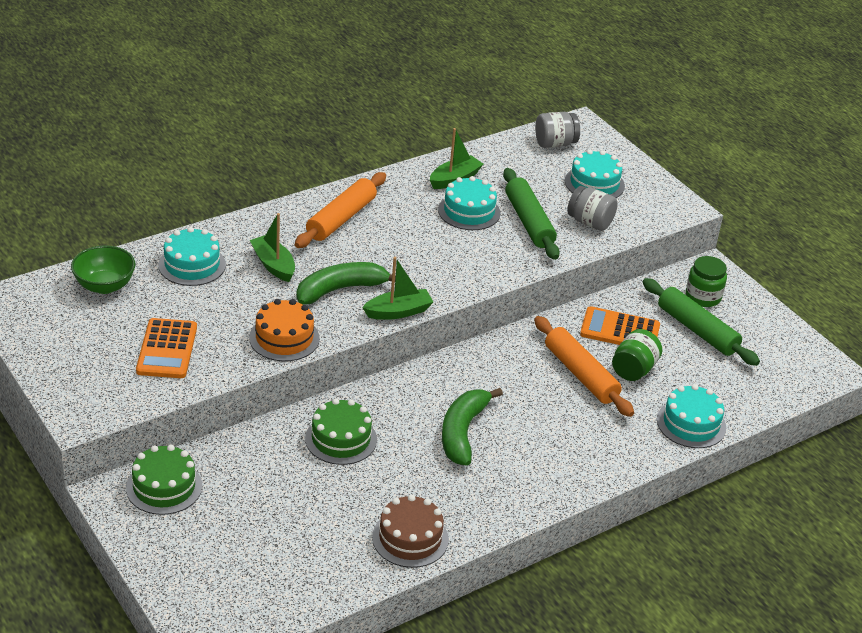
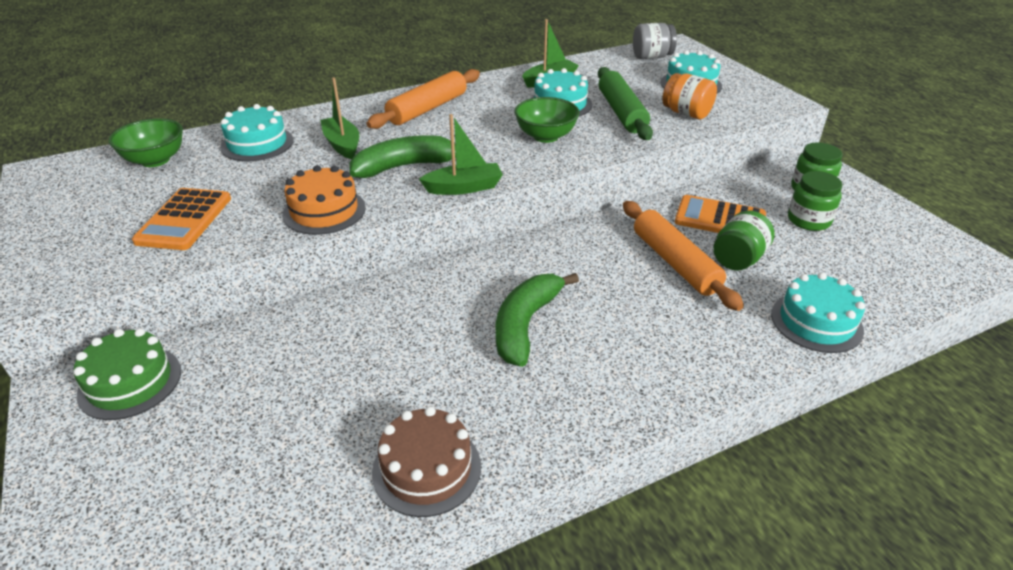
camera: 10 degrees right, 0 degrees up
green cake [305,398,377,465] -> none
grey jar [567,186,618,231] -> orange jar [662,73,717,119]
green rolling pin [643,278,760,366] -> green jar [788,171,842,231]
none -> green bowl [514,97,580,143]

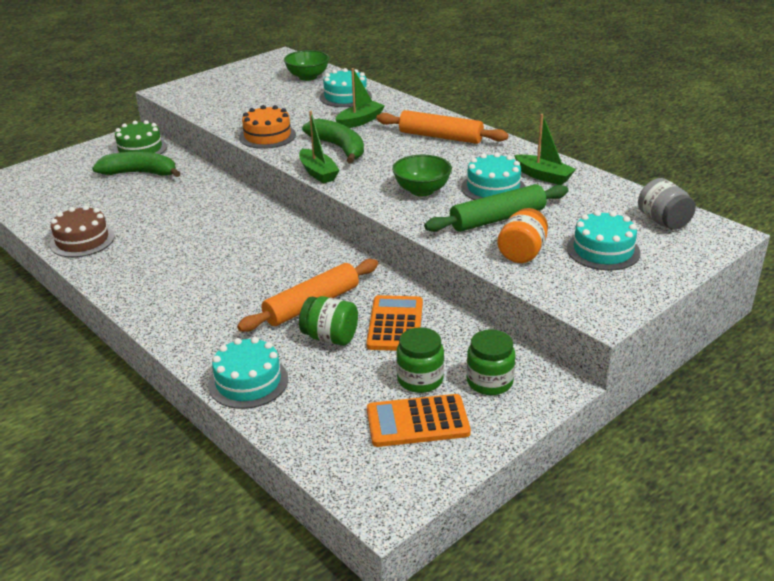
camera: 75 degrees right, 5 degrees down
orange calculator [132,188,231,250] -> orange calculator moved to [367,394,471,447]
green banana [496,273,579,367] -> green banana moved to [92,152,181,177]

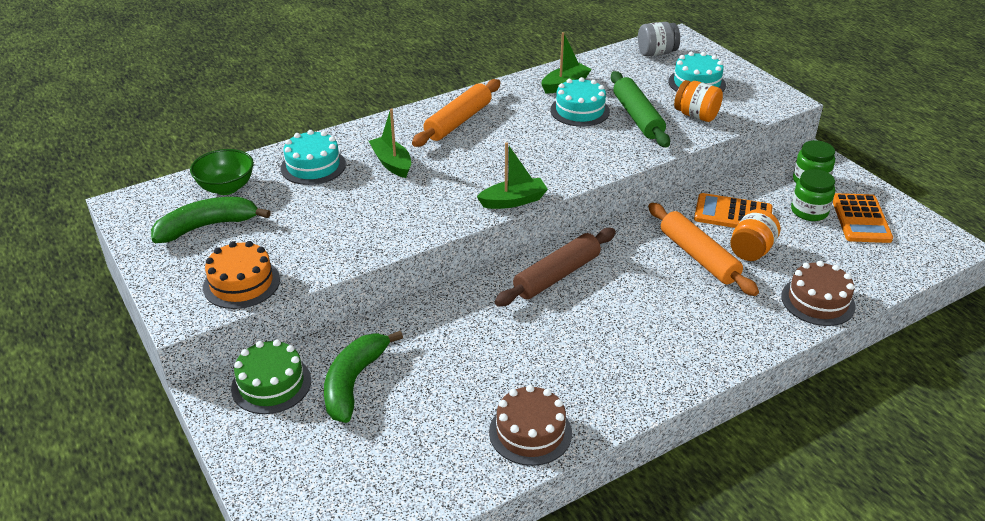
camera: 80 degrees left, 5 degrees up
turquoise cake [208,337,288,409] -> brown cake [781,261,856,326]
orange cake [239,105,296,149] -> orange cake moved to [203,241,280,309]
green jar [299,296,358,346] -> orange jar [730,209,780,261]
green banana [302,119,364,163] -> green banana moved to [151,197,271,243]
green bowl [392,155,452,196] -> none
none -> brown rolling pin [495,228,616,306]

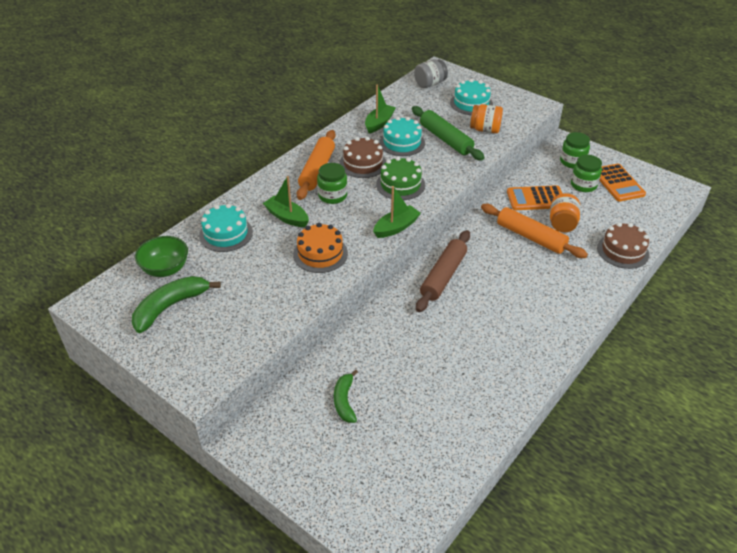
camera: 20 degrees left, 5 degrees up
orange cake [203,241,280,309] -> orange cake moved to [293,223,348,273]
green cake [231,340,311,414] -> green cake moved to [376,157,425,200]
green banana [324,331,403,423] -> green banana [334,369,358,423], size x0.63
brown cake [489,385,572,466] -> brown cake moved to [339,137,386,178]
none -> green jar [317,163,347,204]

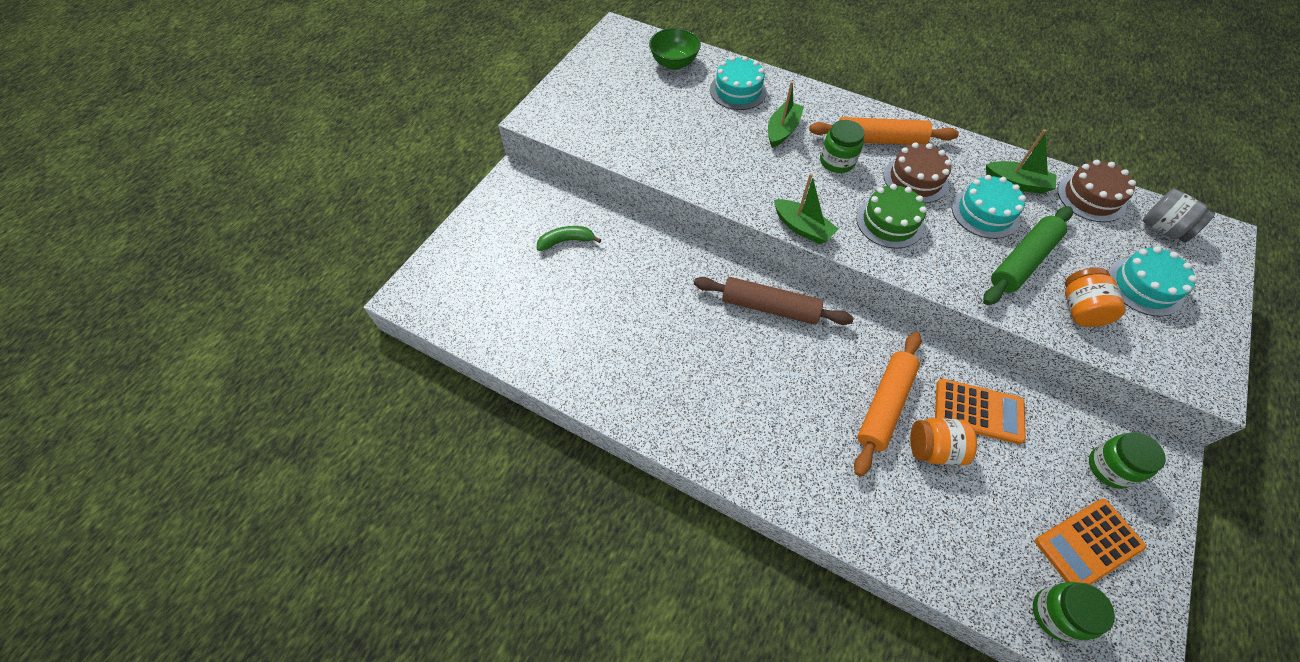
camera: 80 degrees right, 15 degrees up
green banana [132,276,221,333] -> none
orange cake [293,223,348,273] -> none
orange calculator [507,185,563,210] -> orange calculator turned 120 degrees clockwise [935,379,1026,444]
green jar [571,155,602,192] -> green jar moved to [1033,582,1115,642]
brown cake [597,222,649,269] -> brown cake moved to [1057,160,1136,222]

